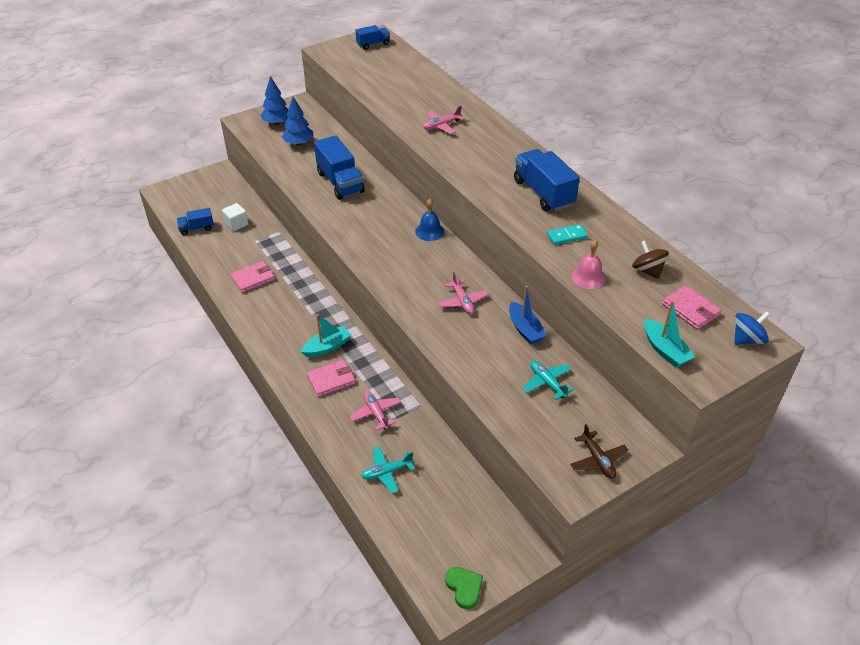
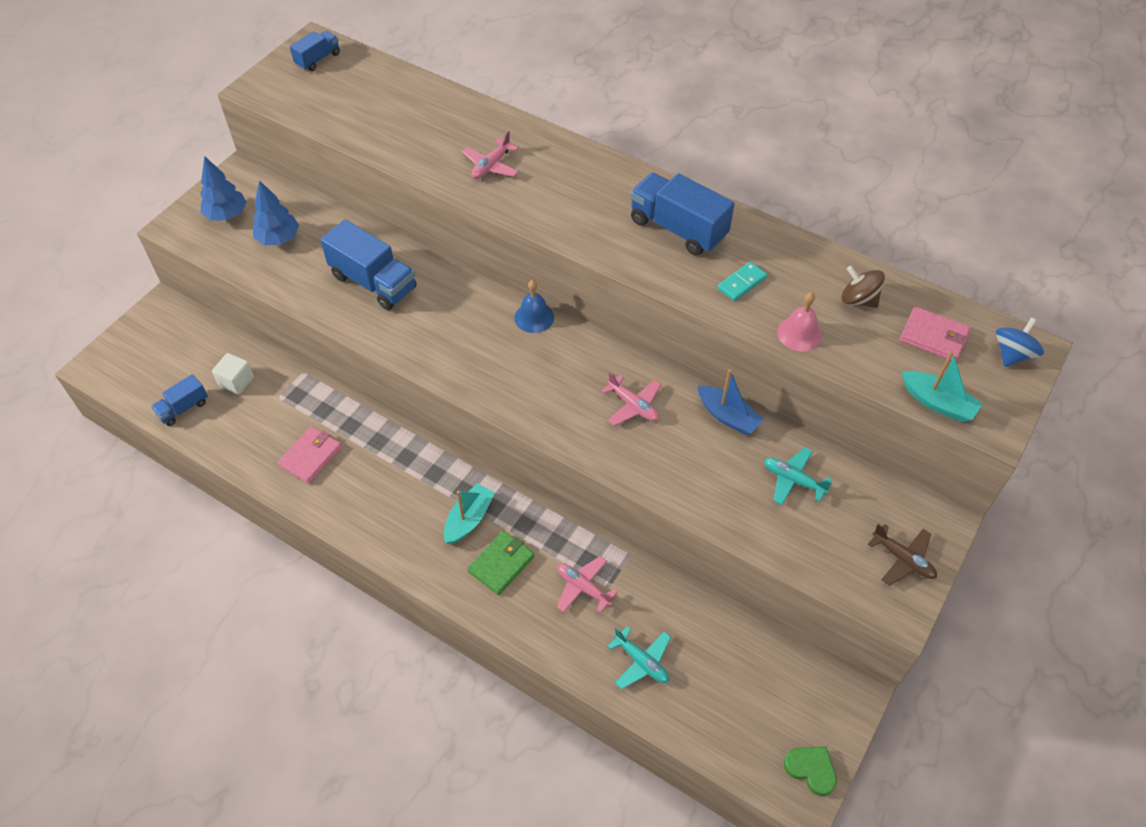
camera: 25 degrees left, 10 degrees up
pink wallet [306,359,356,397] -> green wallet [467,530,535,595]
turquoise plane [361,446,415,493] -> turquoise plane turned 90 degrees counterclockwise [607,626,671,689]

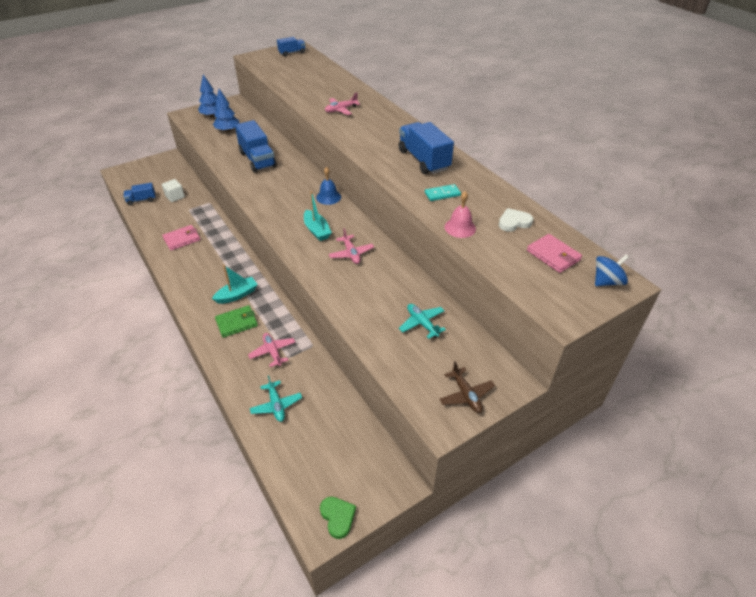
camera: 25 degrees right, 10 degrees down
blue boat [697,369,764,435] -> none
brown spinning top [841,266,885,308] -> white heart [499,208,533,232]
turquoise boat [902,351,983,422] -> turquoise boat moved to [304,191,332,241]

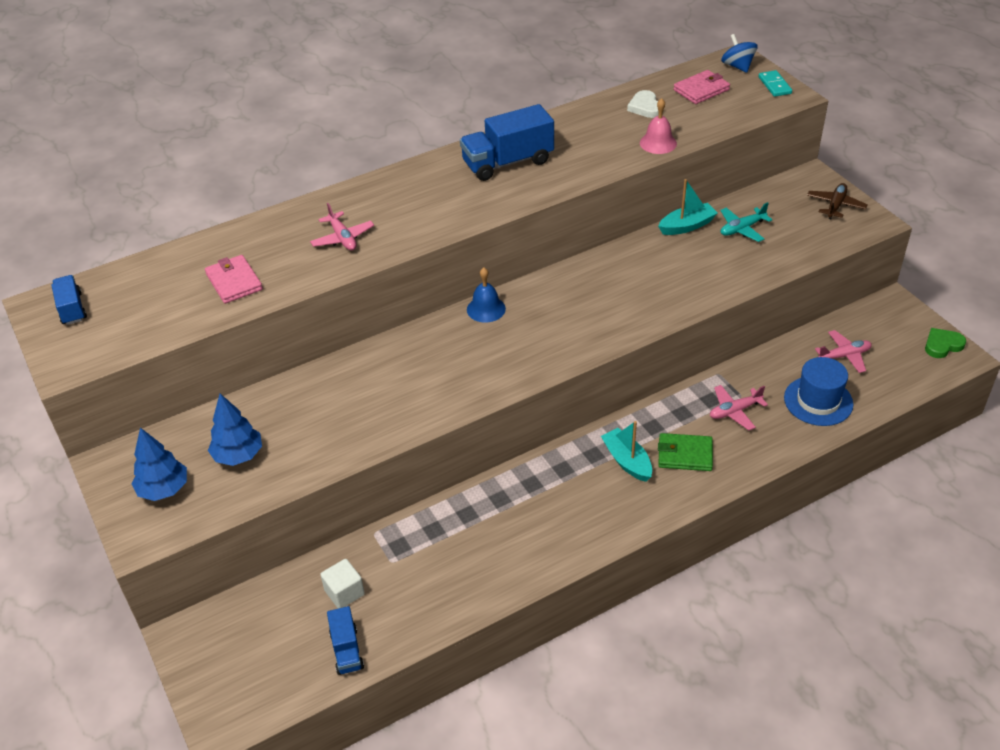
camera: 85 degrees left, 0 degrees up
pink wallet [162,225,200,251] -> pink wallet moved to [205,255,263,304]
green wallet [215,305,258,338] -> green wallet turned 60 degrees counterclockwise [658,433,713,471]
blue truck [235,120,277,173] -> none
turquoise plane [250,375,302,422] -> blue hat [784,357,853,426]
turquoise boat [304,191,332,241] -> turquoise boat moved to [658,179,717,235]
pink plane [329,228,374,264] -> pink plane moved to [815,330,872,373]
turquoise domino [425,184,461,201] -> turquoise domino moved to [759,70,792,97]
brown plane [439,361,495,413] -> brown plane turned 45 degrees counterclockwise [807,183,868,219]

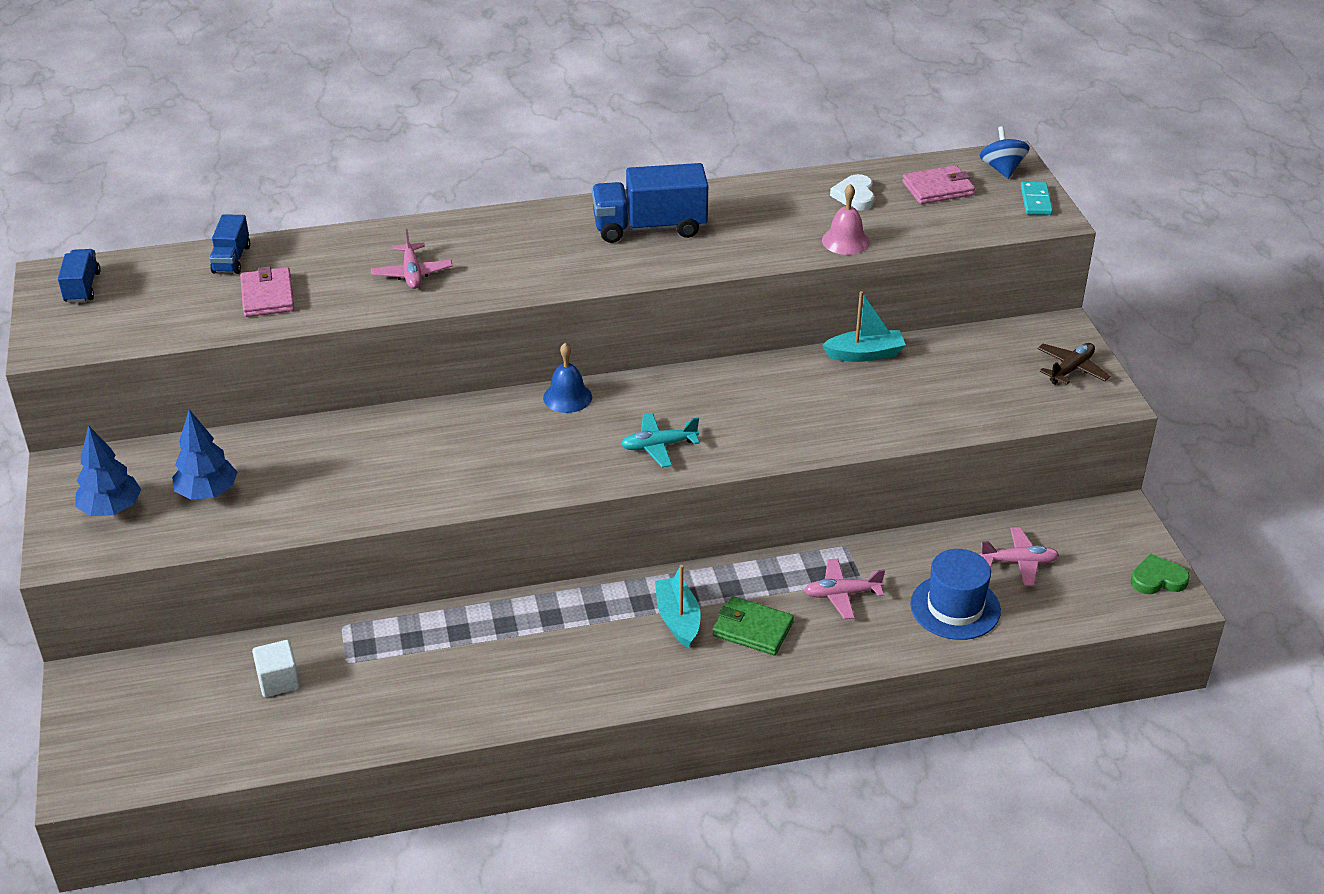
camera: 15 degrees right, 5 degrees down
blue truck [327,606,364,675] -> blue truck moved to [209,214,250,274]
turquoise plane [720,202,772,242] -> turquoise plane moved to [621,413,700,468]

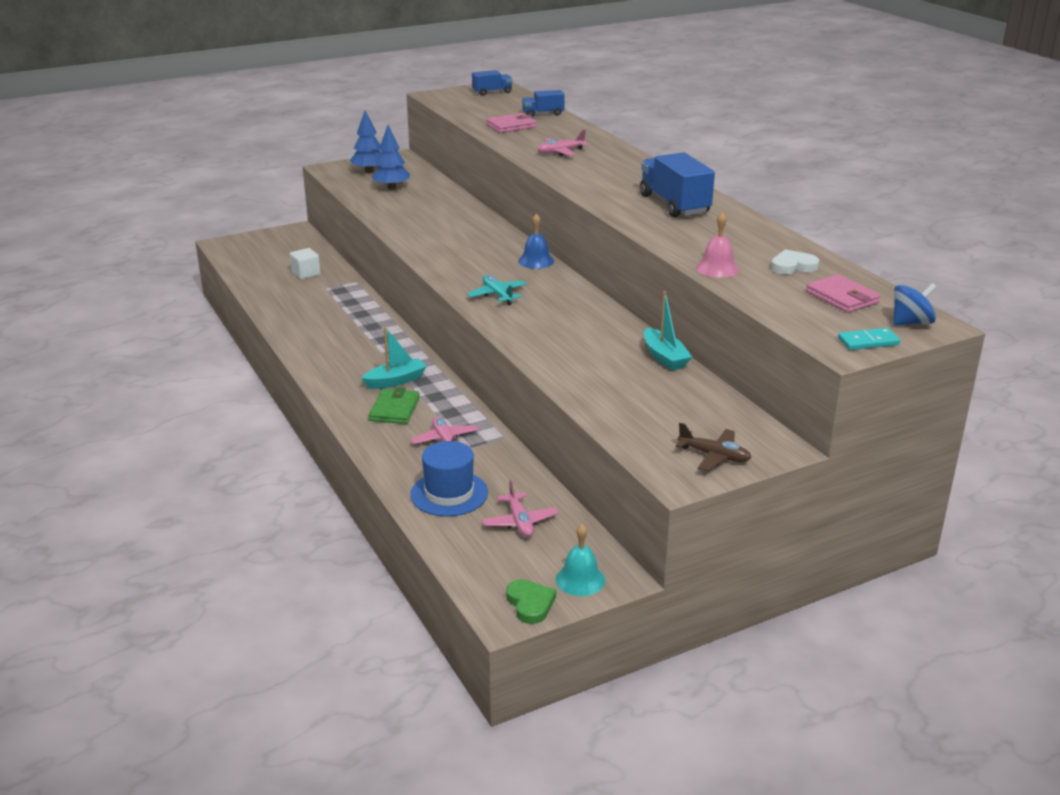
camera: 75 degrees right, 10 degrees down
none -> turquoise bell [556,524,605,596]

